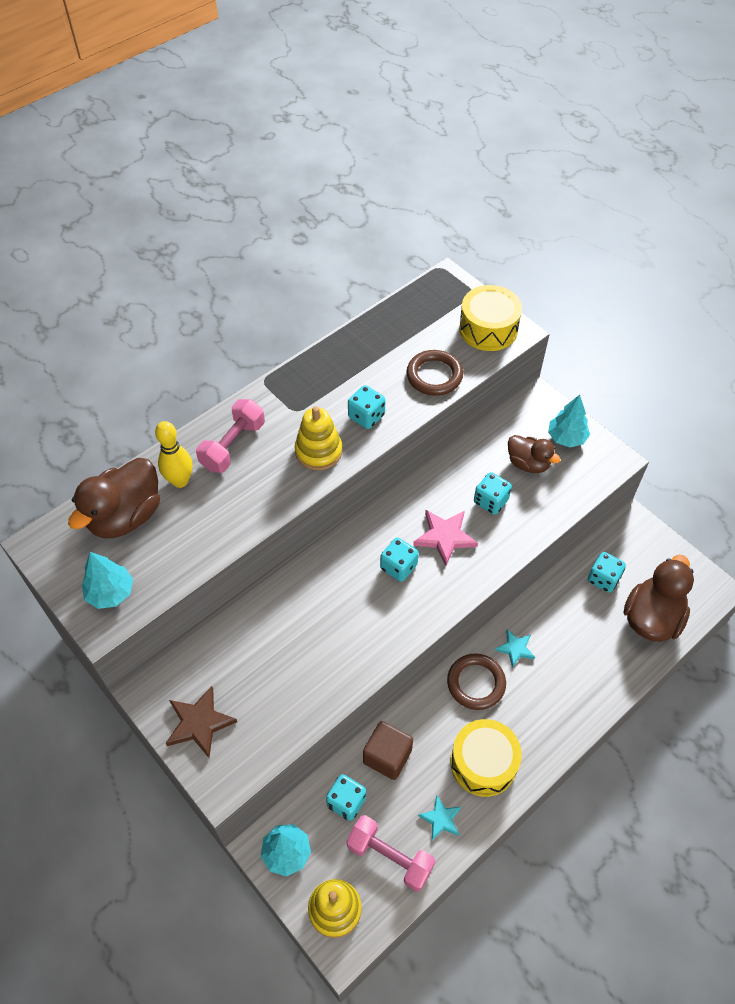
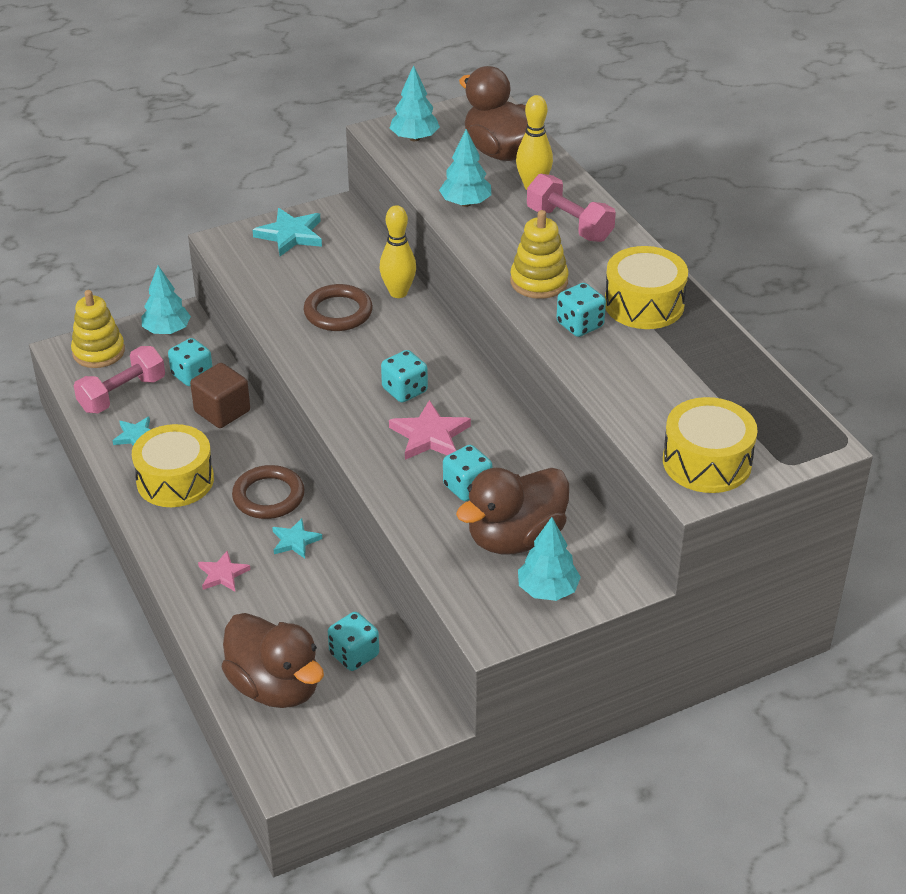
camera: 105 degrees right, 15 degrees down
brown star [166,686,237,758] -> turquoise star [253,208,322,256]
brown ring [406,350,463,396] -> brown ring moved to [304,284,373,331]
brown duck [508,435,561,473] -> brown duck [456,468,569,555], size x1.63
none -> pink star [198,551,250,591]
none -> yellow bowling pin [380,205,416,298]
none -> turquoise tree [439,129,491,207]
none -> yellow drum [605,246,688,329]

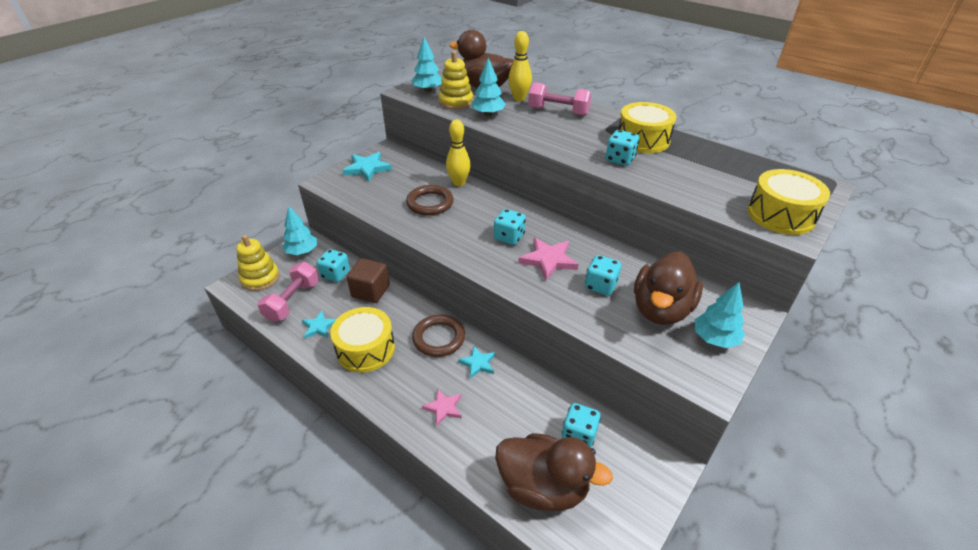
camera: 25 degrees left, 0 degrees up
yellow stacking toy [510,210,569,299] -> yellow stacking toy moved to [438,51,473,110]

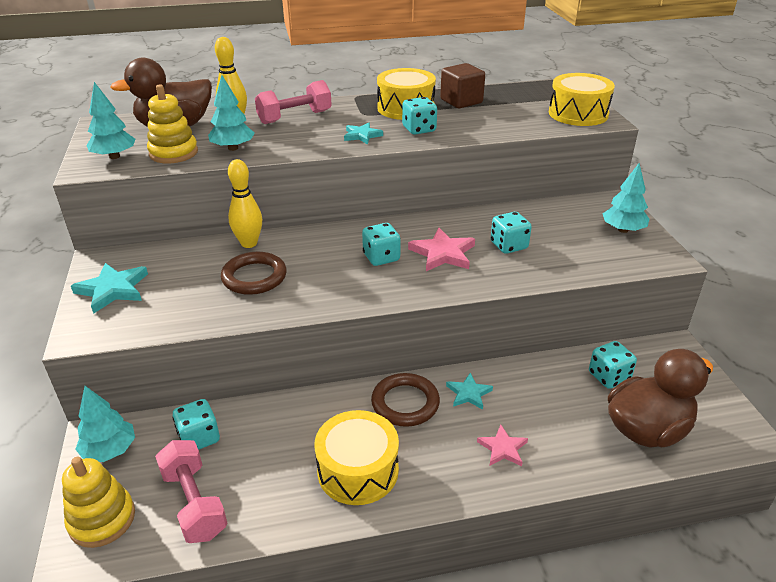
camera: 50 degrees left, 5 degrees down
turquoise star [302,311,336,339] -> turquoise star moved to [344,123,383,144]
brown cube [346,258,390,303] -> brown cube moved to [440,63,485,108]
brown duck [634,251,703,325] -> none

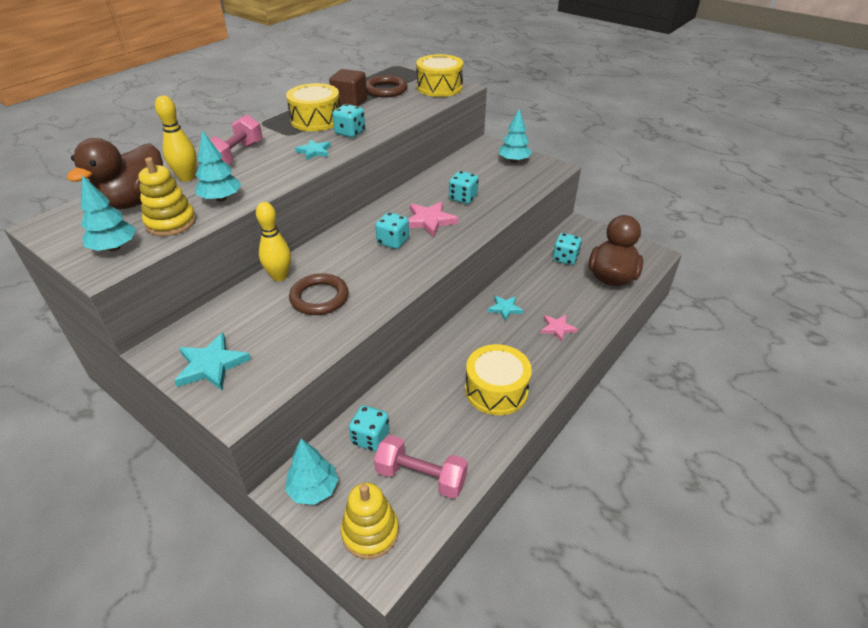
camera: 40 degrees left, 5 degrees up
brown ring [371,373,440,427] -> brown ring moved to [366,75,407,98]

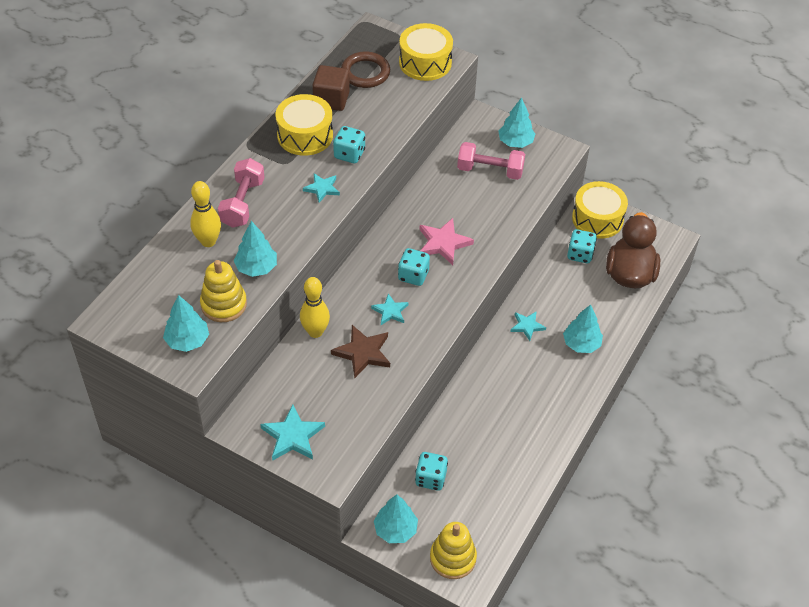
camera: 10 degrees left, 10 degrees up
brown duck [67,138,163,209] -> none
brown ring [289,273,349,315] -> brown star [331,325,390,379]
pink dumbbell [374,435,468,499] -> pink dumbbell moved to [457,142,525,180]
turquoise dice [449,171,479,204] -> none
yellow drum [465,344,532,415] -> yellow drum moved to [572,181,628,239]
pink star [541,315,578,342] -> turquoise tree [563,304,603,353]
none -> turquoise star [371,293,409,325]

